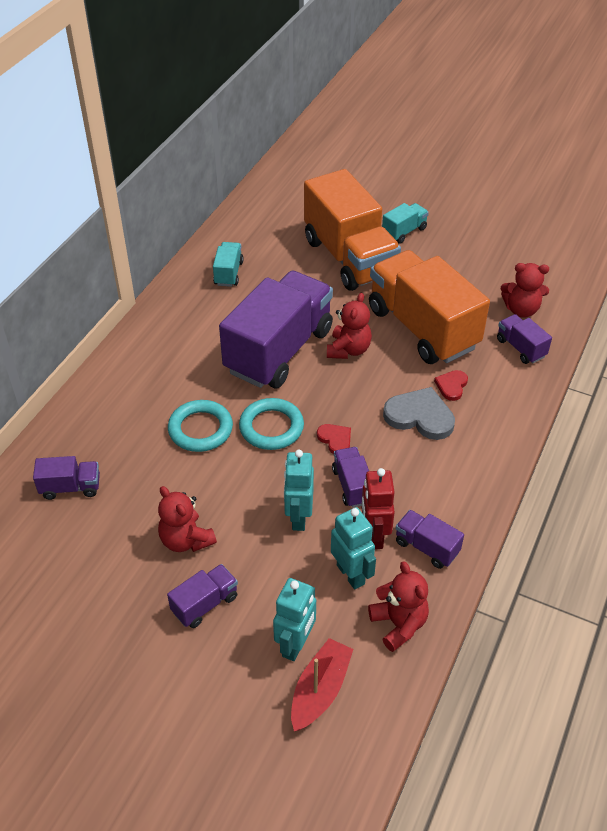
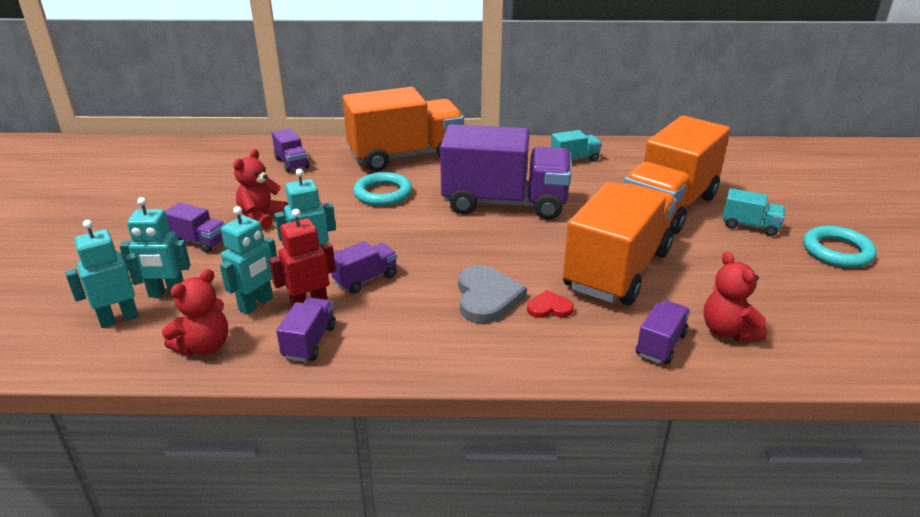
camera: 65 degrees right, 15 degrees down
turquoise ring [239,398,304,450] -> turquoise ring moved to [803,226,877,268]
red boat [291,638,353,731] -> turquoise robot [65,220,143,328]
red heart [317,424,351,454] -> none
red teddy bear [327,293,372,359] -> none
none -> orange truck [343,87,464,172]

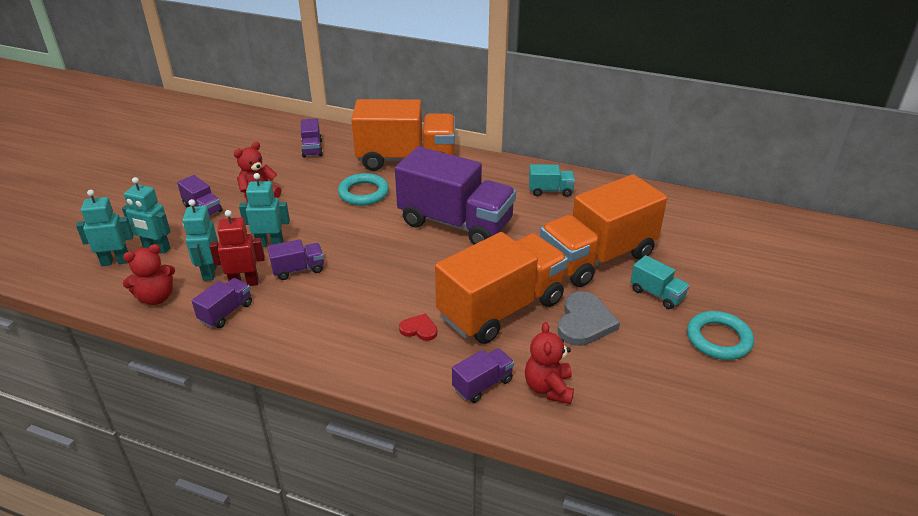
camera: 20 degrees right, 5 degrees up
turquoise robot [220,206,277,315] -> turquoise robot turned 120 degrees clockwise [183,199,218,281]
grey heart [458,265,527,324] -> grey heart moved to [558,291,620,346]

